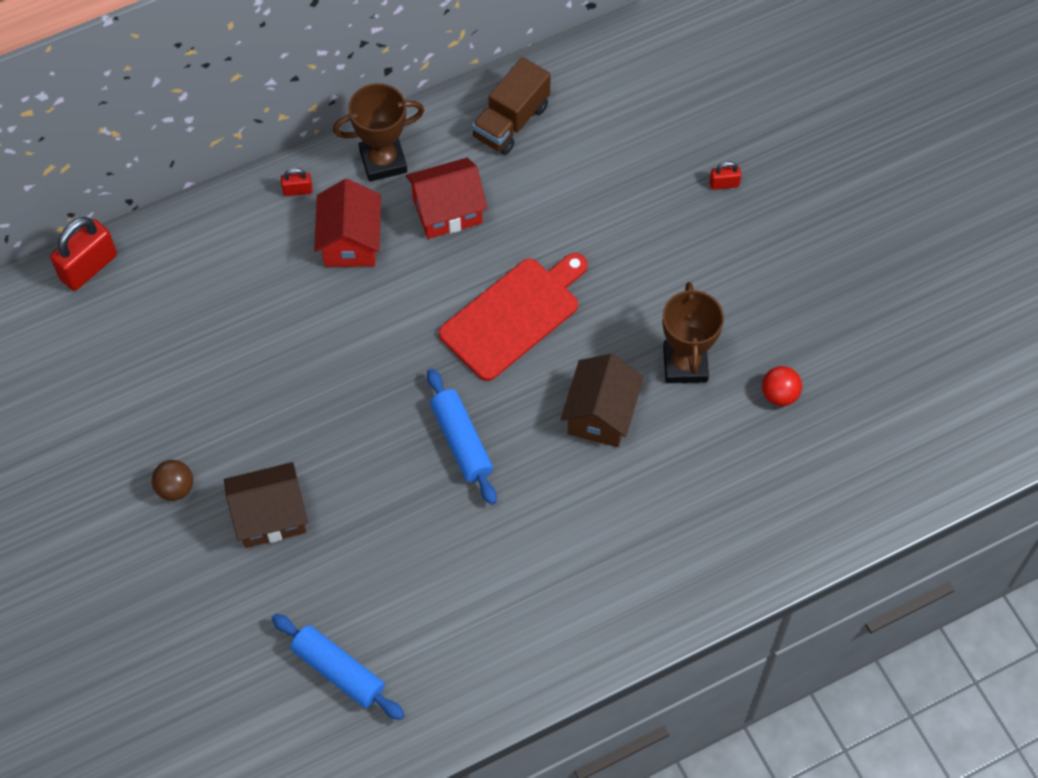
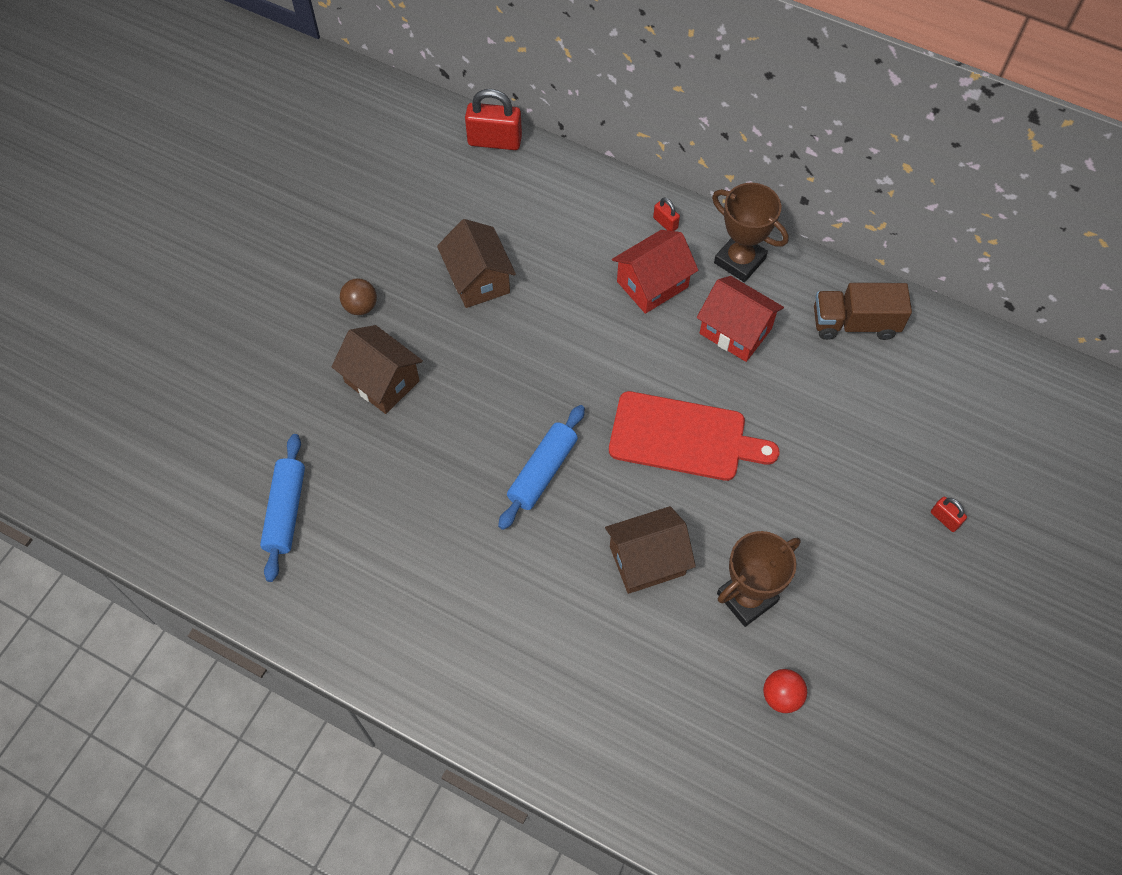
camera: 55 degrees right, 0 degrees up
none -> brown house [437,219,516,308]

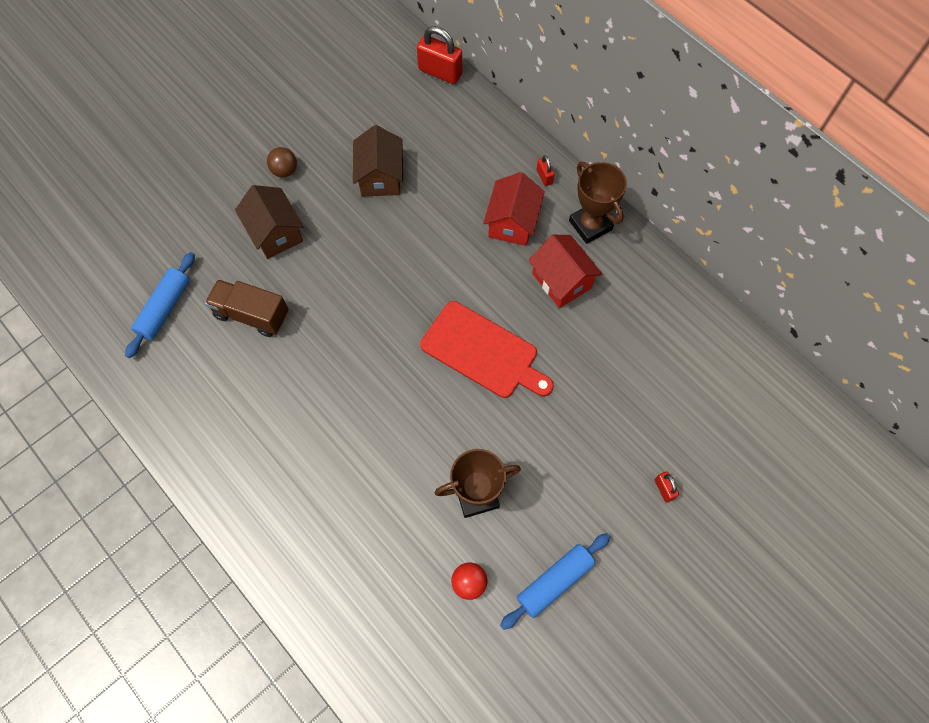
camera: 20 degrees right, 5 degrees up
blue rolling pin [498,405,585,530] -> blue rolling pin moved to [500,533,610,630]
brown house [605,506,696,594] -> none
red house [612,230,698,314] -> red house turned 60 degrees counterclockwise [483,172,545,246]
brown truck [814,283,912,340] -> brown truck moved to [205,279,289,337]

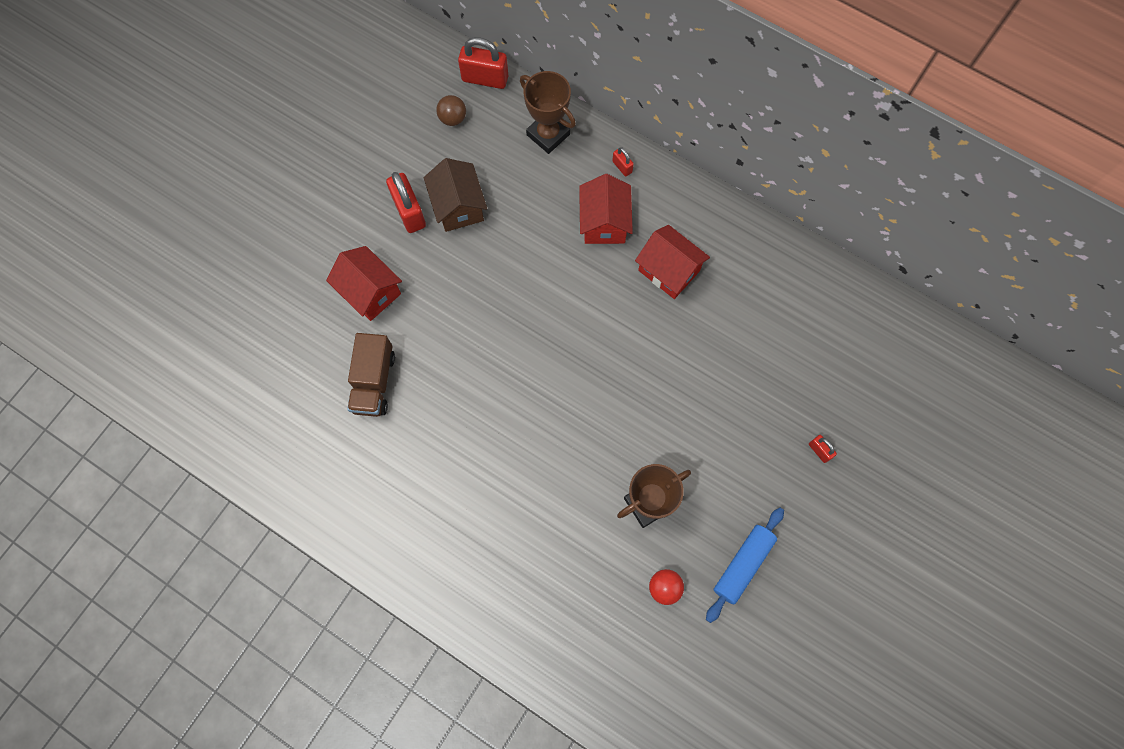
camera: 15 degrees left, 5 degrees up
blue rolling pin [125,252,195,358] -> none
brown truck [205,279,289,337] -> brown truck turned 90 degrees counterclockwise [347,333,395,417]
brown house [235,185,304,259] -> red house [326,246,402,321]
brown ball [267,147,297,177] -> brown ball moved to [436,95,466,126]
red cutting board [420,301,554,398] -> none
brown trophy [569,162,627,244] -> brown trophy moved to [520,71,576,154]
none -> red padlock [386,172,426,233]

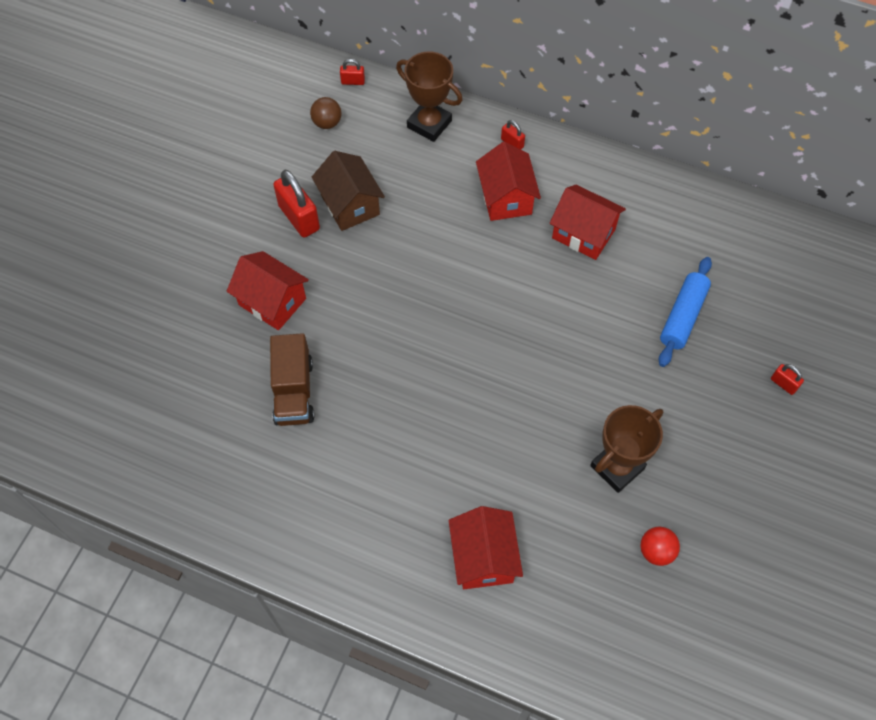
camera: 10 degrees left, 10 degrees down
red padlock [458,37,508,89] -> red padlock [340,59,365,85], size x0.49
blue rolling pin [706,508,784,623] -> blue rolling pin moved to [659,257,712,367]
none -> red house [449,506,523,589]

